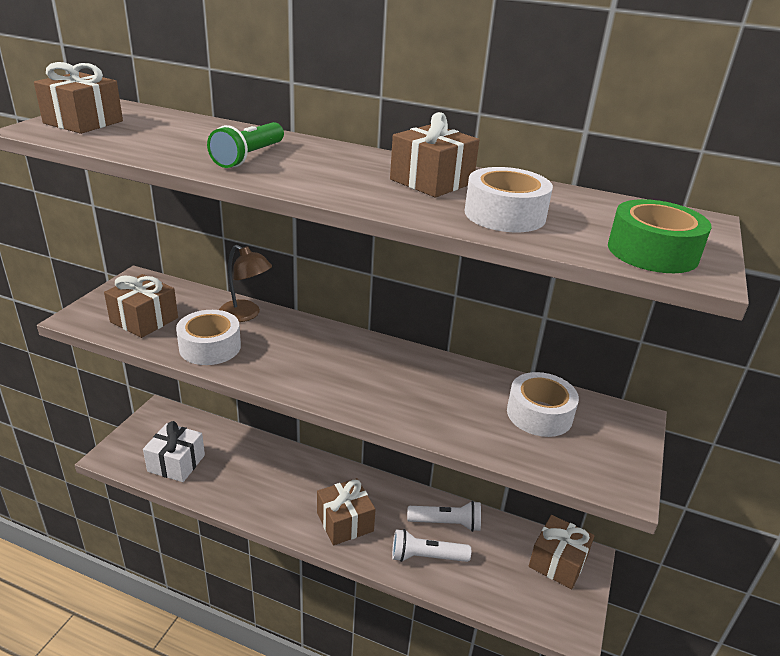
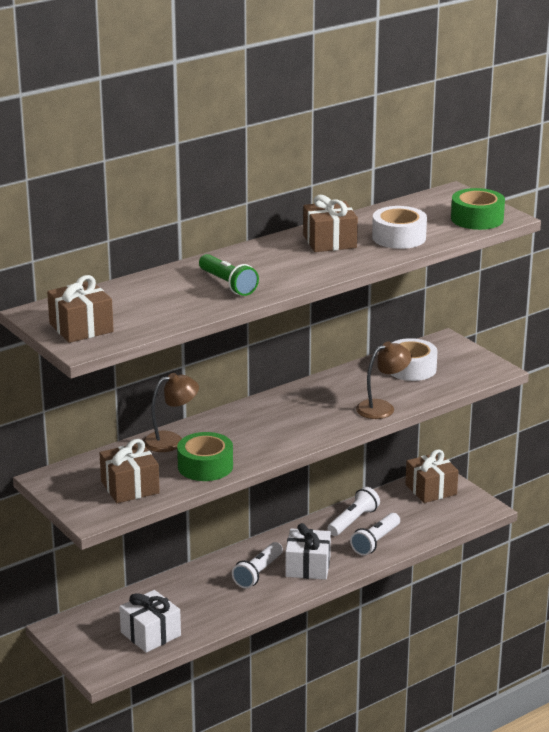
camera: 55 degrees left, 5 degrees down
white tape [176,310,241,365] -> green tape [177,432,233,481]
brown gift [317,478,376,545] -> white gift [285,523,331,580]
none -> white flashlight [232,542,283,589]
none -> brown lamp [356,342,412,419]

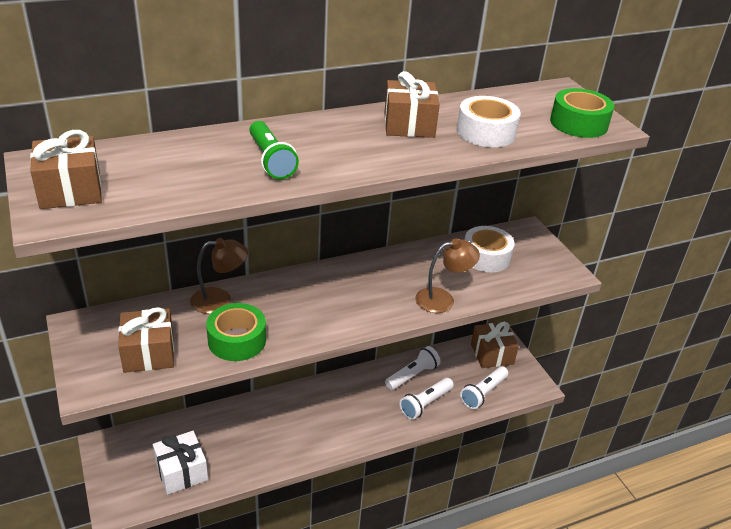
camera: 10 degrees right, 10 degrees up
white flashlight [232,542,283,589] -> white flashlight moved to [460,366,508,409]
white gift [285,523,331,580] -> none

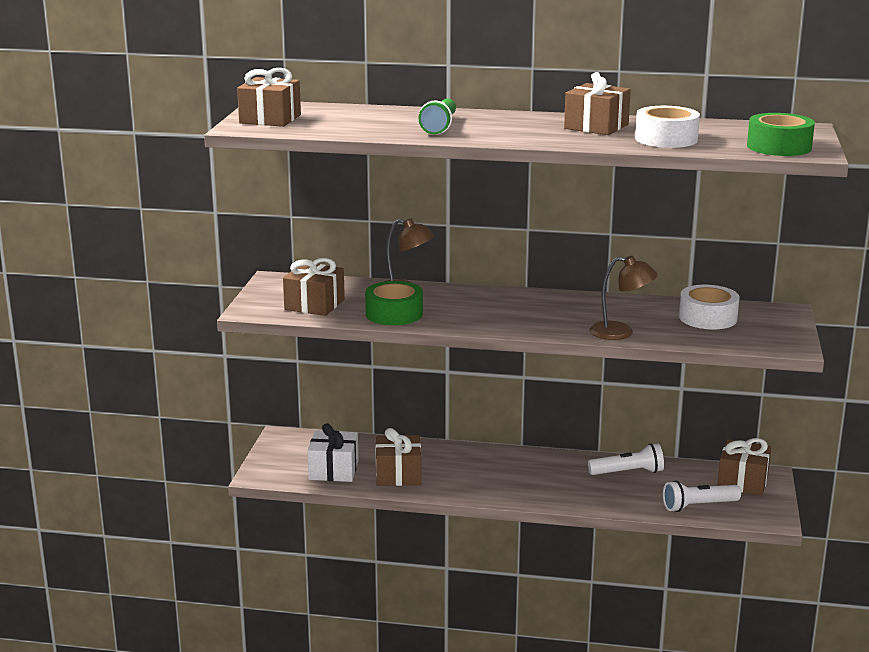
camera: 35 degrees right, 15 degrees down
white flashlight [400,378,454,420] -> none
none -> brown gift [376,428,421,486]

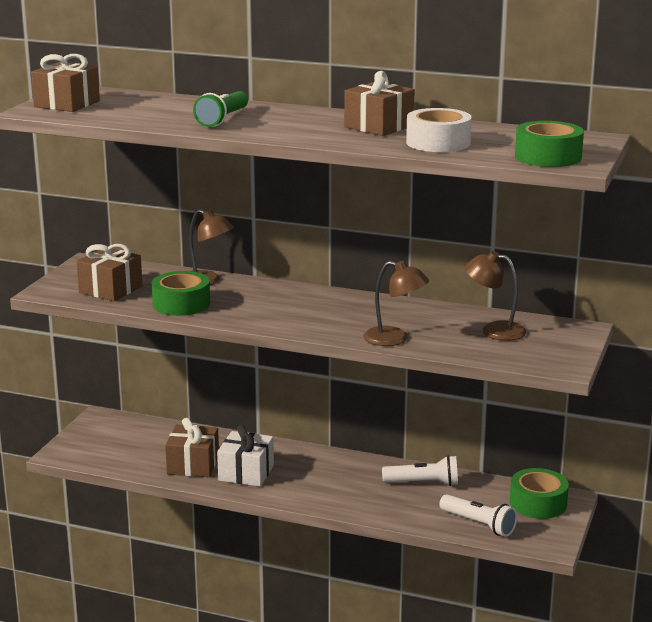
camera: 10 degrees right, 0 degrees up
white gift [307,423,358,482] -> white gift moved to [217,425,274,487]
white flashlight [663,481,741,512] -> white flashlight turned 135 degrees counterclockwise [439,494,517,537]
white tape [679,285,739,329] -> brown lamp [465,251,527,341]
brown gift [718,438,771,496] -> green tape [510,468,569,519]

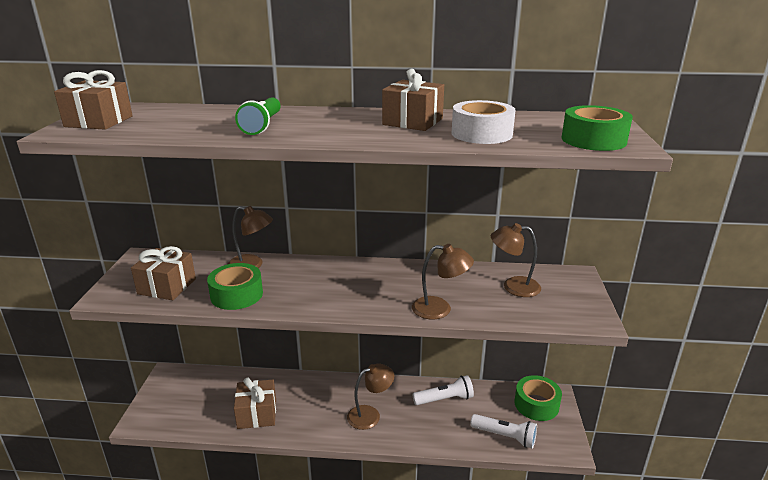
camera: 15 degrees left, 5 degrees up
white gift [217,425,274,487] -> none
none -> brown lamp [347,364,394,430]

